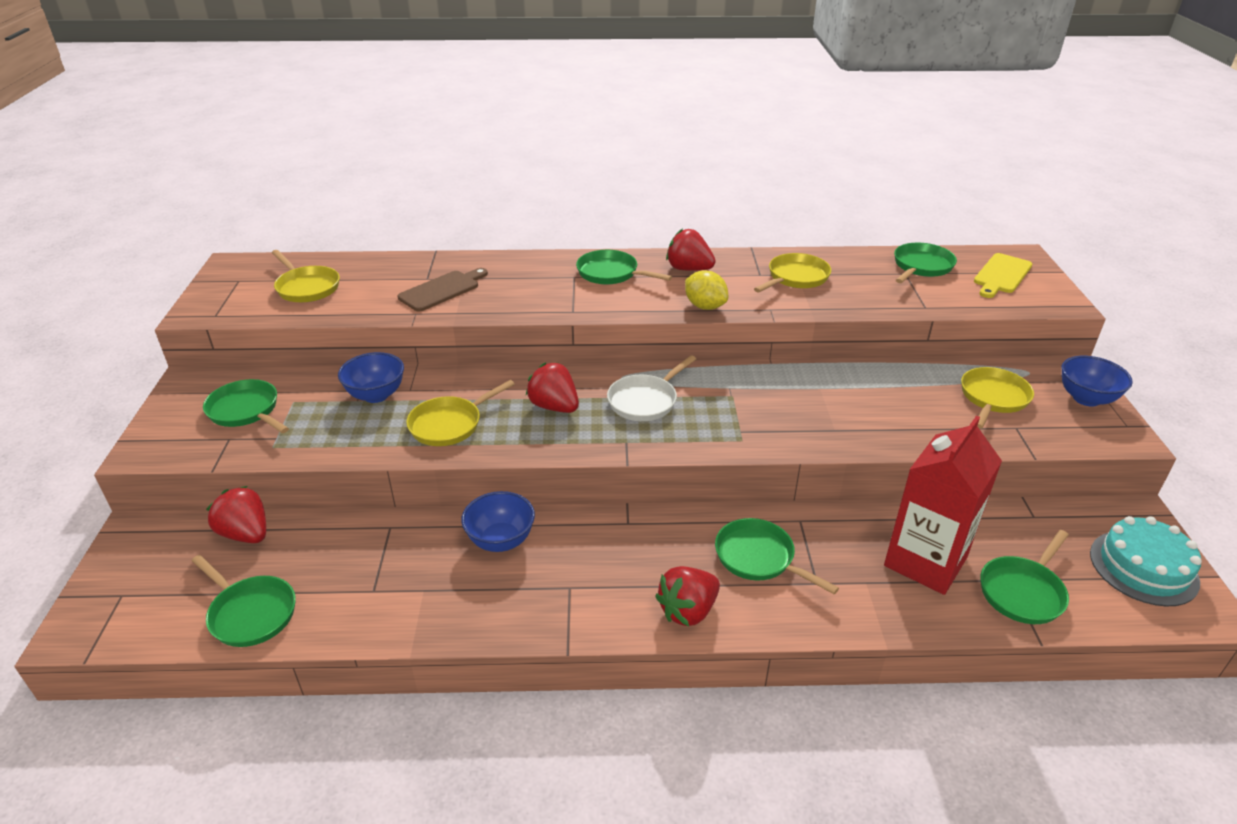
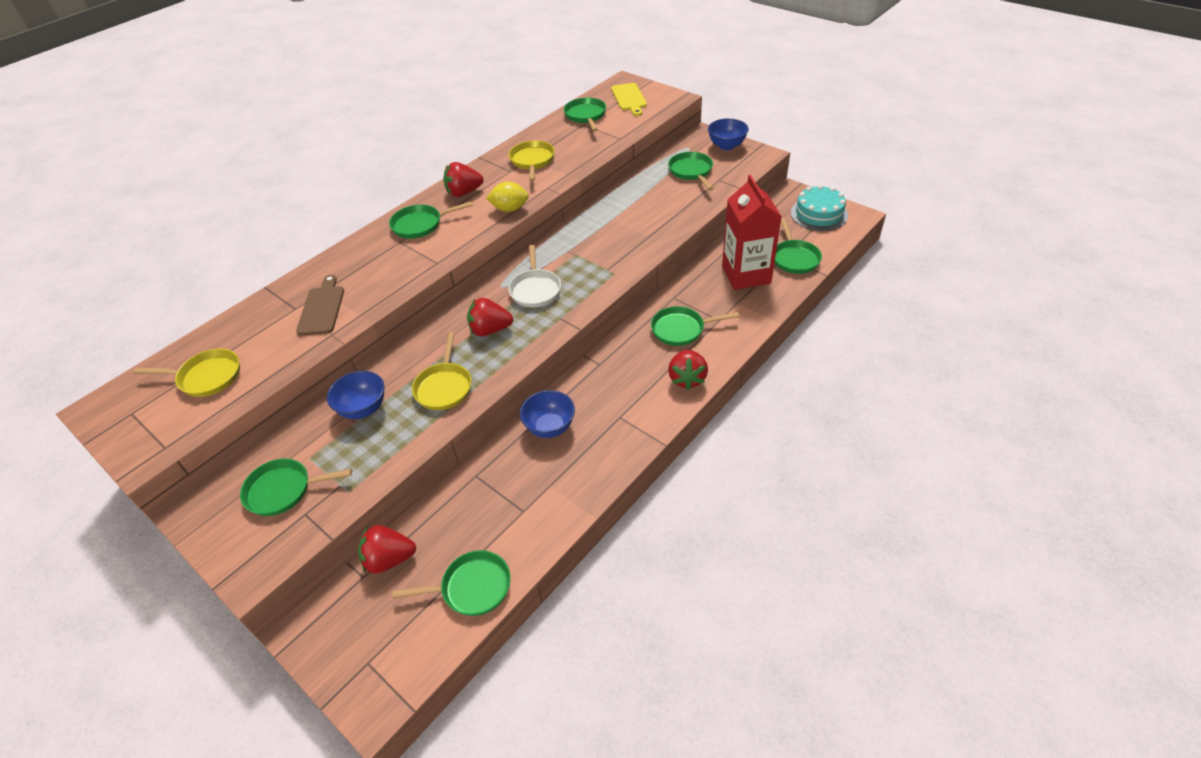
camera: 45 degrees left, 10 degrees up
yellow pan [961,367,1034,429] -> green pan [668,152,713,190]

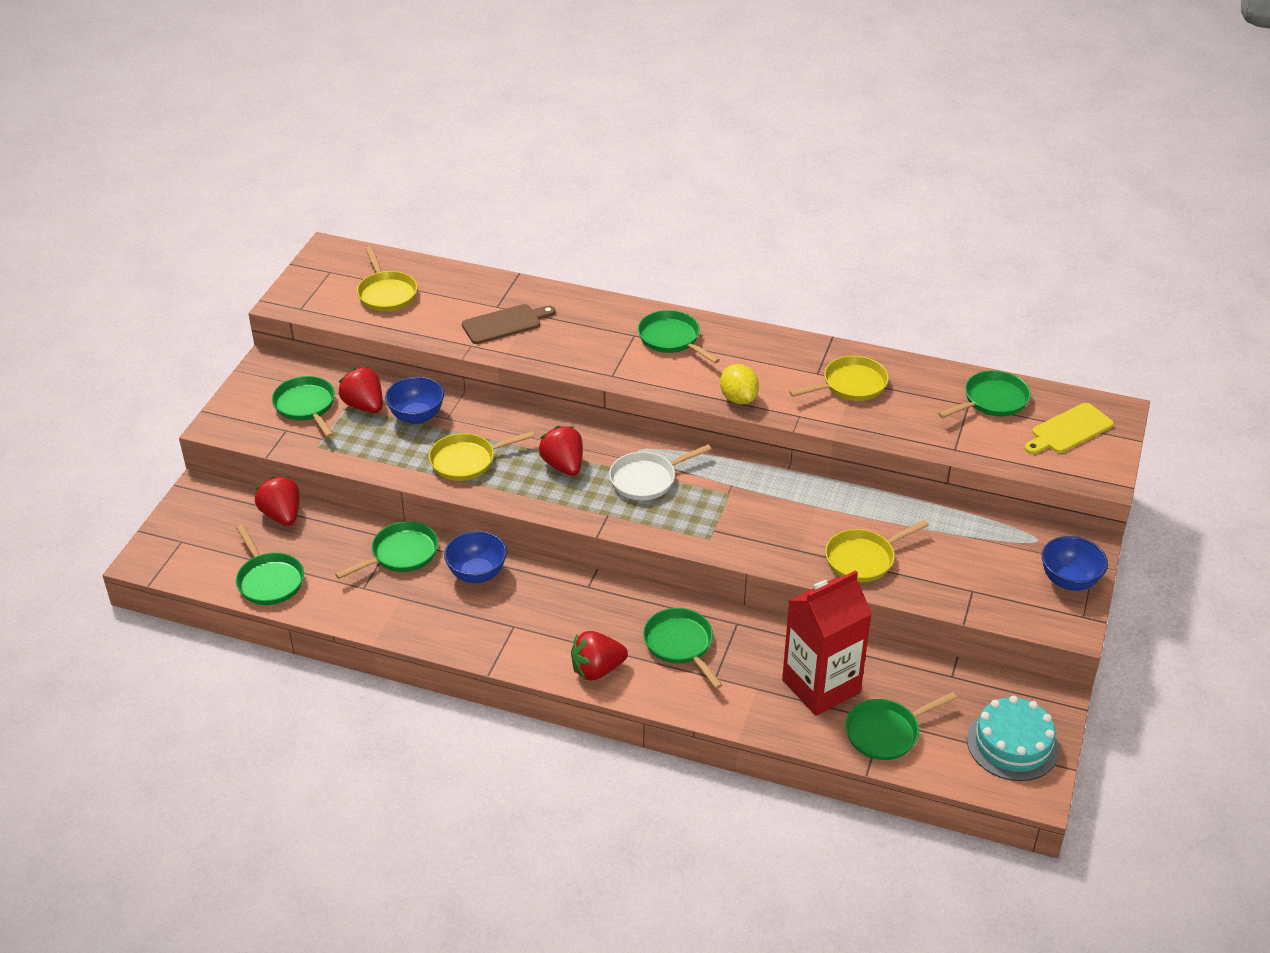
camera: 65 degrees right, 5 degrees down
red strawberry [443,162,484,197] -> red strawberry moved to [338,367,383,413]
green pan [668,152,713,190] -> green pan moved to [335,521,438,579]
none -> yellow pan [825,520,929,582]

